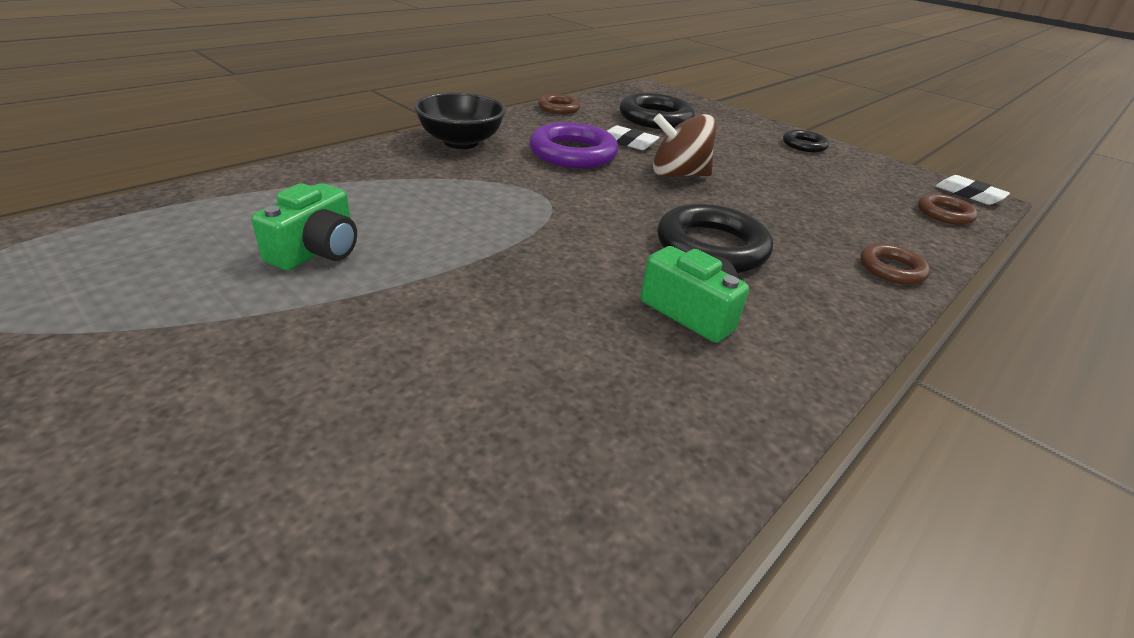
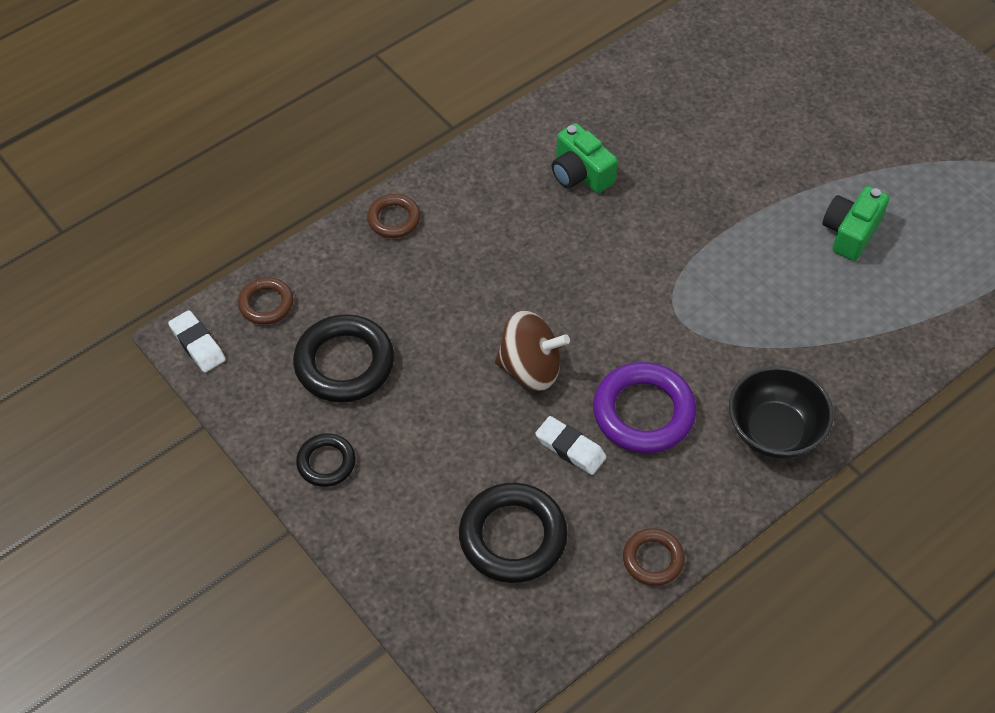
camera: 170 degrees left, 20 degrees up
black ring [657,204,773,273] -> black ring moved to [293,314,394,403]

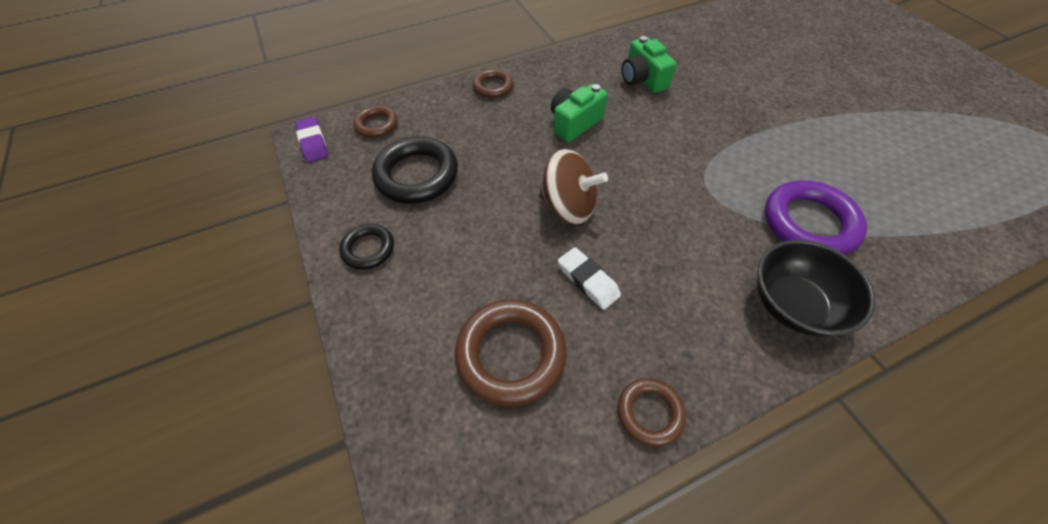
camera: 15 degrees right, 0 degrees up
white eraser [168,310,226,373] -> purple eraser [295,117,328,163]
black ring [459,483,568,583] -> brown ring [455,300,566,406]
purple ring [593,362,697,453] -> purple ring moved to [765,180,867,255]
green camera [823,186,889,261] -> green camera moved to [551,84,608,142]

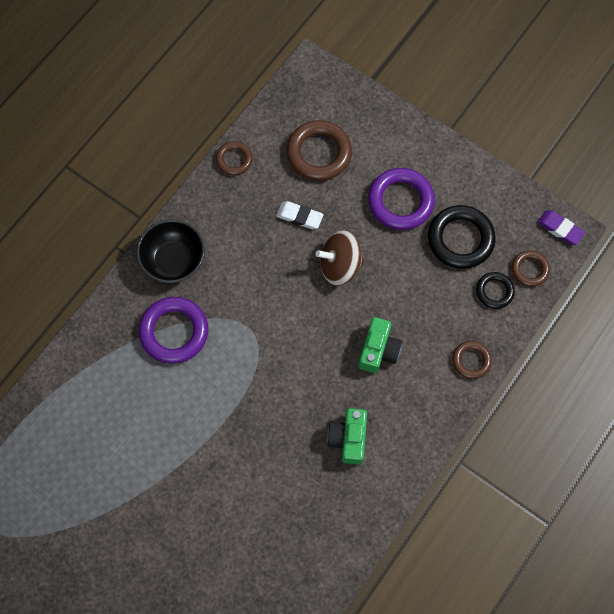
camera: 150 degrees right, 15 degrees up
black ring [339,224,394,270] -> black ring moved to [476,272,515,309]
green camera [622,36,676,93] -> green camera turned 120 degrees counterclockwise [327,408,367,465]
none -> purple ring [368,168,435,230]

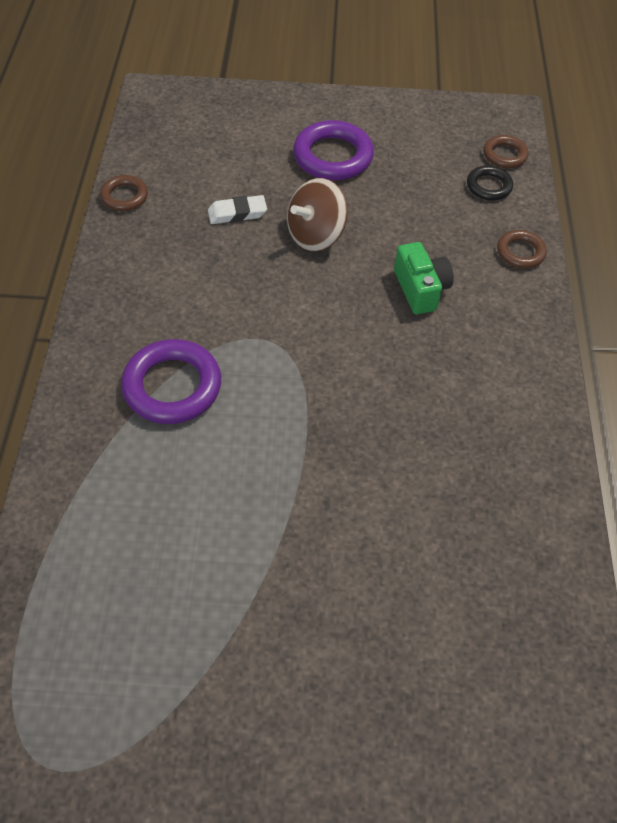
camera: 35 degrees left, 15 degrees down
black bowl [136,219,205,283] -> none
brown ring [286,120,352,181] -> none
green camera [327,408,367,465] -> none
black ring [428,205,495,269] -> none
purple eraser [537,210,585,245] -> none

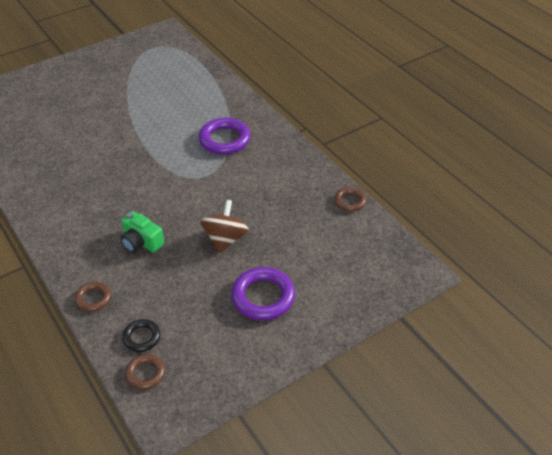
camera: 145 degrees right, 10 degrees down
white eraser [208,195,267,224] -> none

